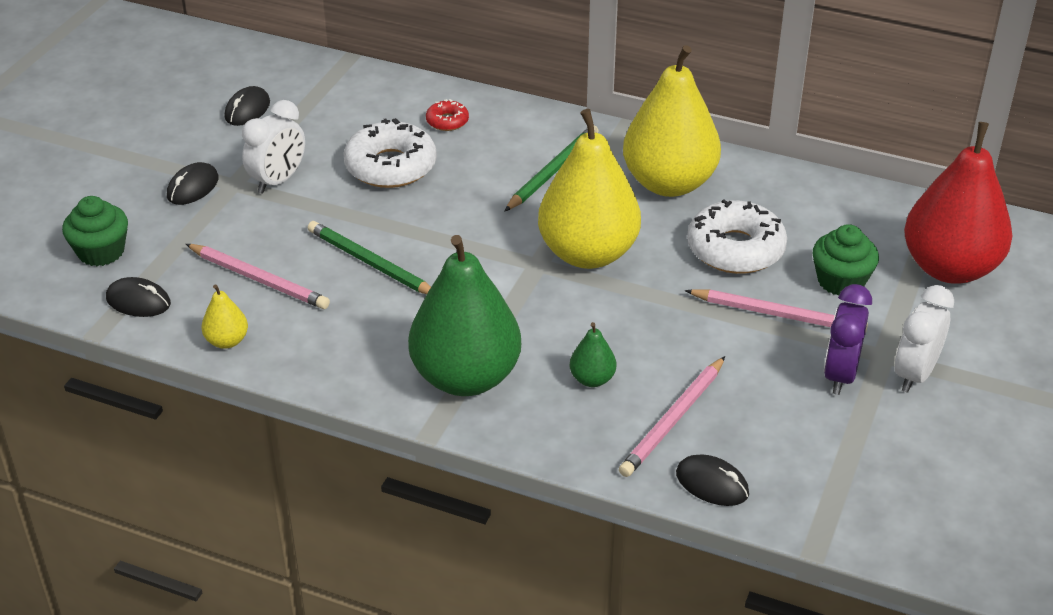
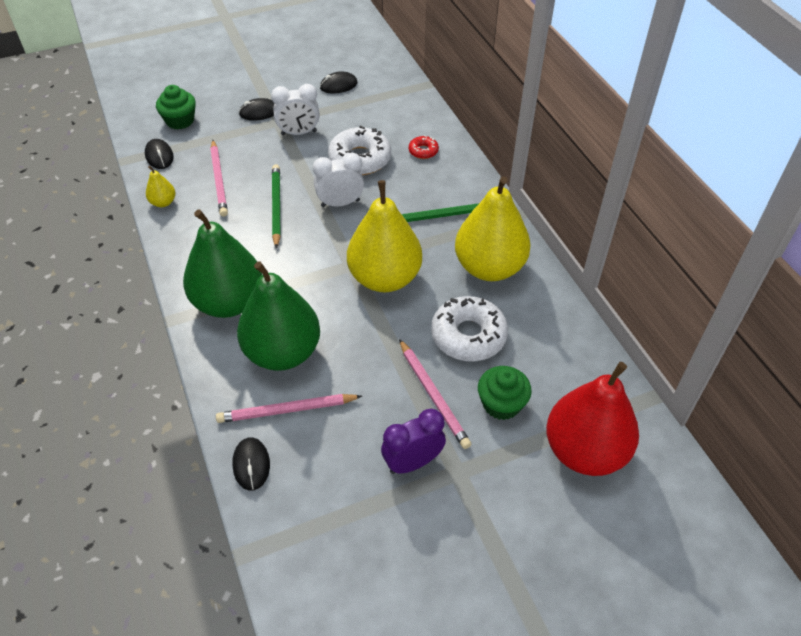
camera: 45 degrees right, 10 degrees up
green pear [569,322,616,387] -> green pear [237,261,320,371], size x2.38
white clock [895,285,954,393] -> white clock moved to [313,152,364,207]

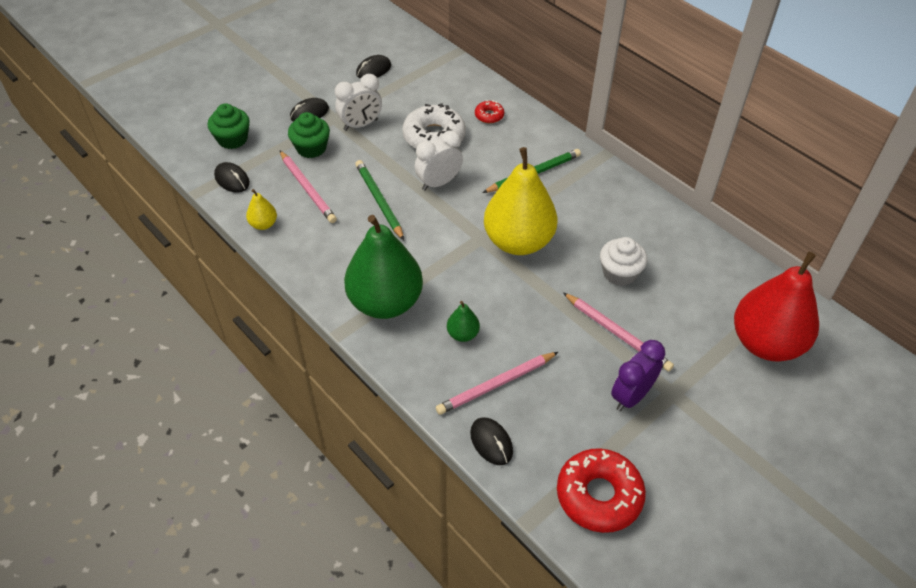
camera: 20 degrees left, 0 degrees up
green pear [237,261,320,371] -> green pear [447,301,480,342], size x0.42
white donut [431,296,508,362] -> white cupcake [600,237,647,286]
yellow pear [455,176,531,281] -> none
green cupcake [478,366,532,420] -> green cupcake moved to [288,112,330,158]
none -> red donut [557,448,646,533]

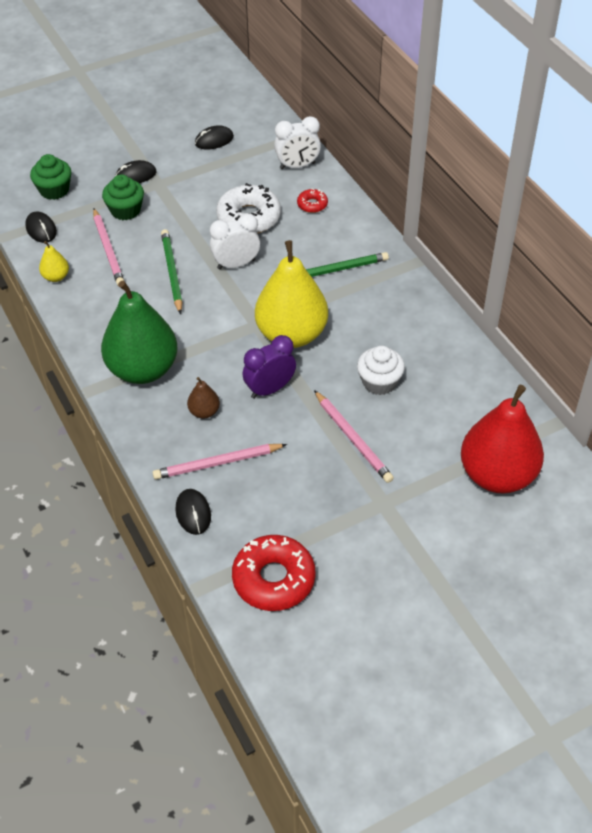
camera: 15 degrees right, 0 degrees up
white clock [335,74,382,131] -> white clock moved to [274,116,321,169]
green pear [447,301,480,342] -> brown pear [187,377,220,419]
purple clock [611,340,665,411] -> purple clock moved to [243,335,296,399]

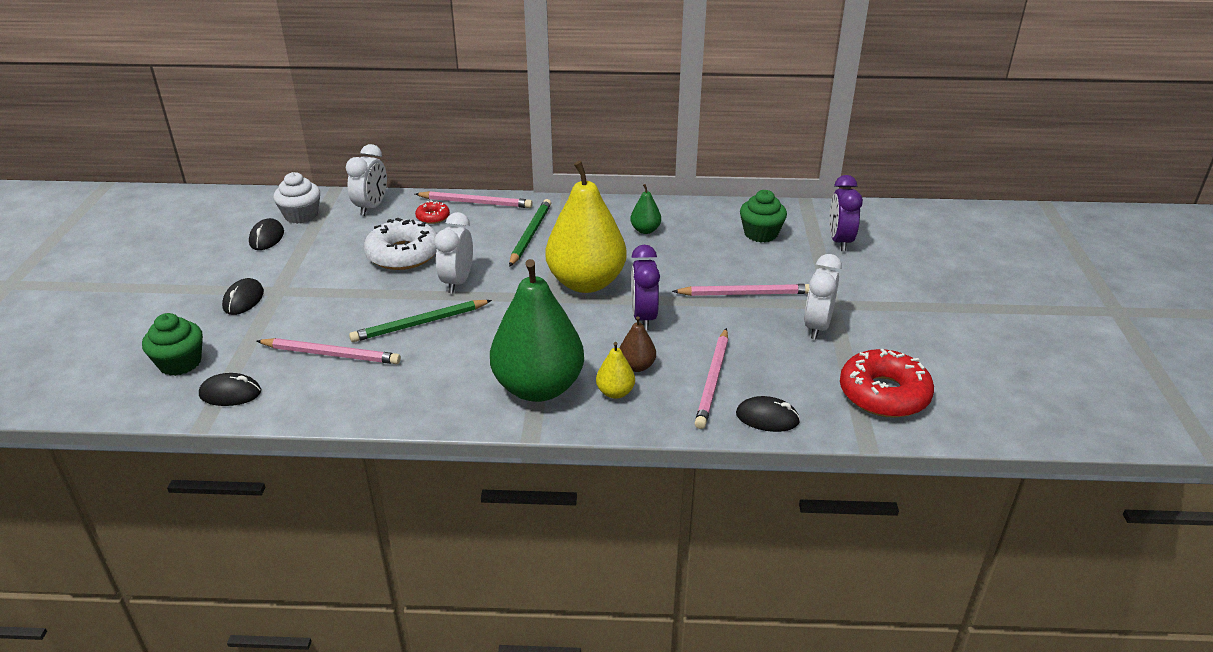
camera: 60 degrees left, 15 degrees down
yellow pear [39,241,69,282] -> yellow pear moved to [596,342,635,399]
green cupcake [102,174,144,220] -> green cupcake moved to [740,190,787,242]
green pencil [161,229,182,314] -> green pencil turned 45 degrees counterclockwise [349,300,492,342]
white cupcake [357,346,405,395] -> white cupcake moved to [274,172,320,224]
red pear [461,385,544,494] -> purple clock [829,175,863,251]
none -> pink pencil [415,191,533,208]
none -> green pear [630,184,661,234]
none -> white clock [804,254,842,339]

